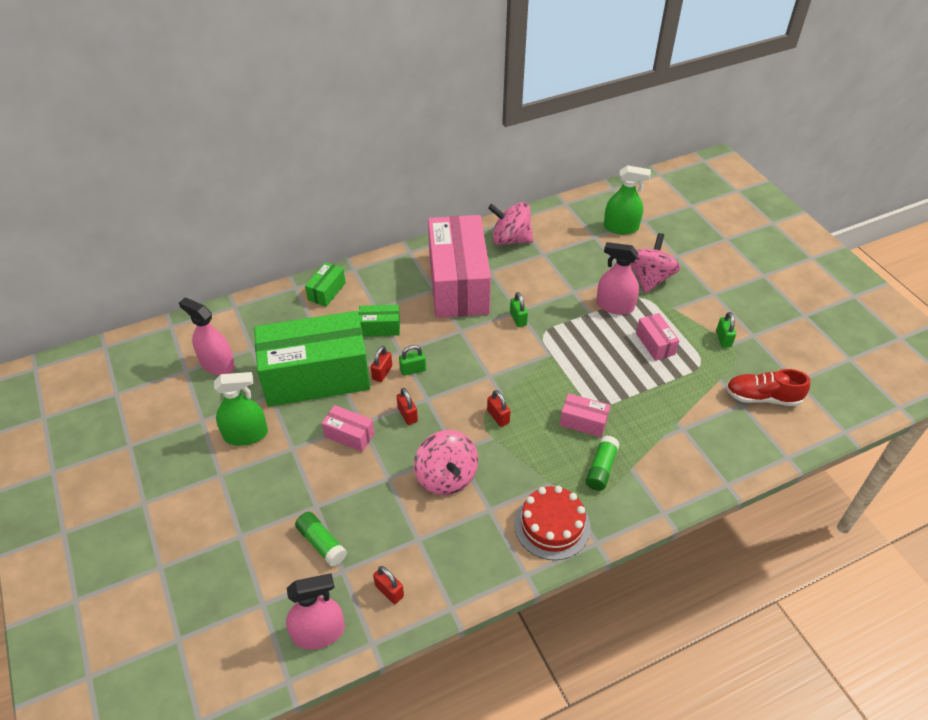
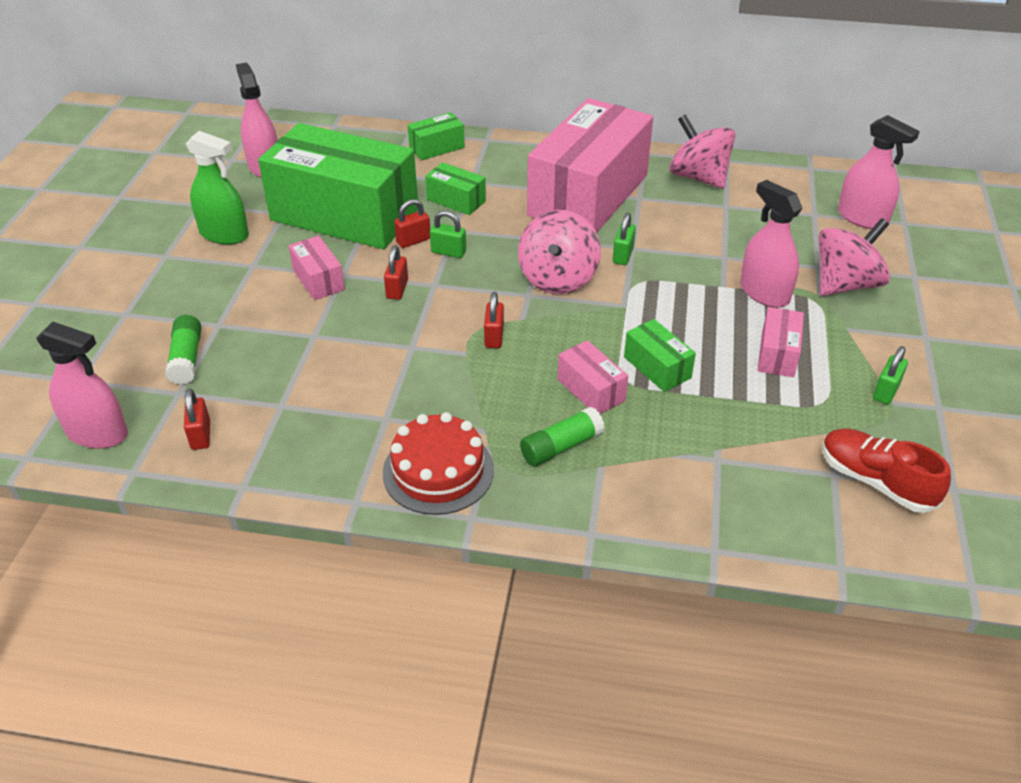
camera: 35 degrees right, 5 degrees down
pink spinning top [414,430,478,495] -> pink spinning top moved to [518,210,601,294]
green spray bottle [604,165,651,235] -> pink spray bottle [838,115,920,229]
none -> green box [624,319,696,392]

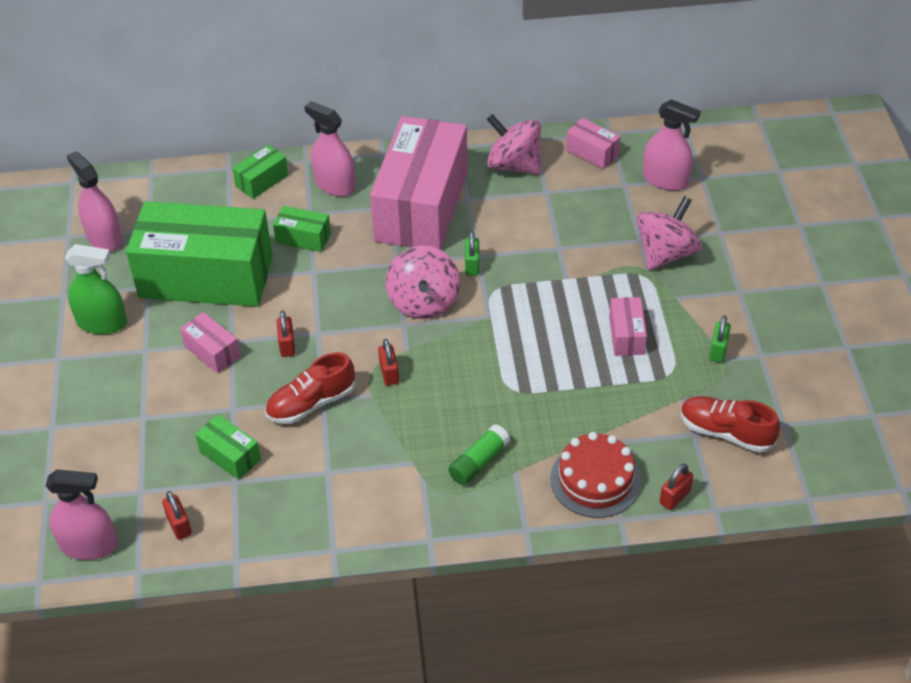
camera: 15 degrees left, 5 degrees up
green glue stick [165,315,202,385] -> none
red cake [383,412,494,515] -> red cake moved to [551,432,641,518]
red padlock [394,199,430,248] -> red padlock moved to [659,463,693,510]
green padlock [430,211,466,258] -> none
pink box [558,340,628,414] -> pink box moved to [566,118,620,169]
green box [624,319,696,392] -> green box moved to [195,415,261,480]
pink spray bottle [740,180,802,308] -> pink spray bottle moved to [304,101,356,197]
none -> red shoe [265,352,355,424]

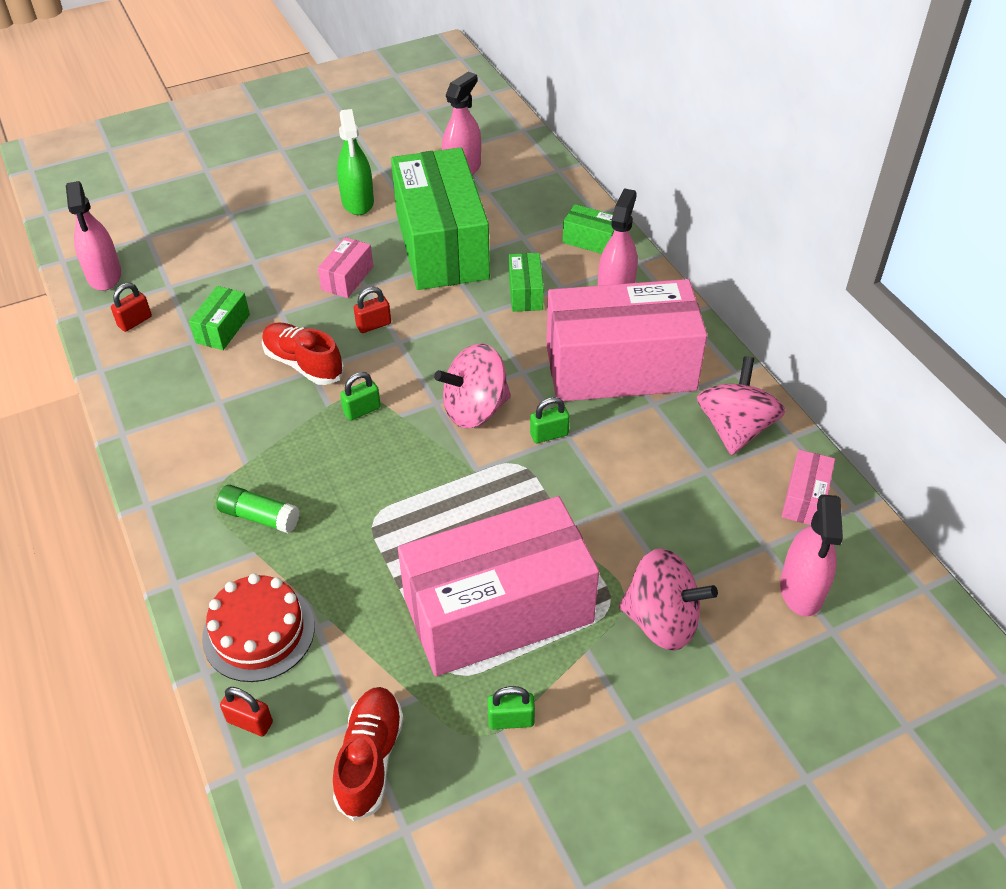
camera: 70 degrees right, 0 degrees up
red padlock [378,339,399,386] -> green padlock [340,372,381,421]
pink box [609,297,647,356] -> pink box [398,496,599,676], size x2.45

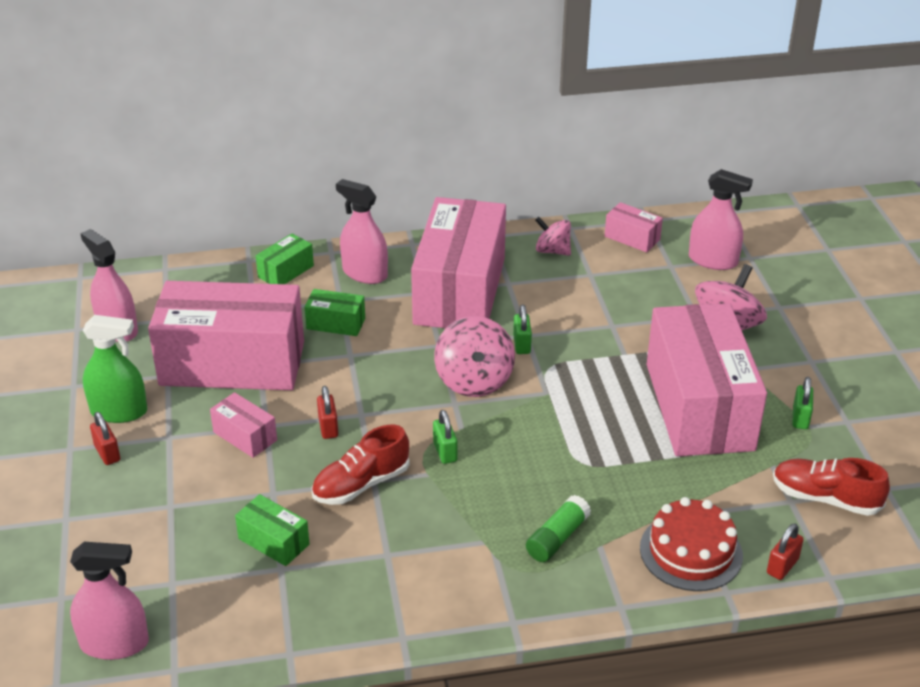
camera: 75 degrees left, 10 degrees down
red padlock [111,283,152,332] -> red padlock moved to [90,412,120,465]
green box [391,147,490,290] -> pink box [148,281,304,390]
pink spinning top [697,356,786,455] -> pink spinning top [535,217,571,256], size x0.63

